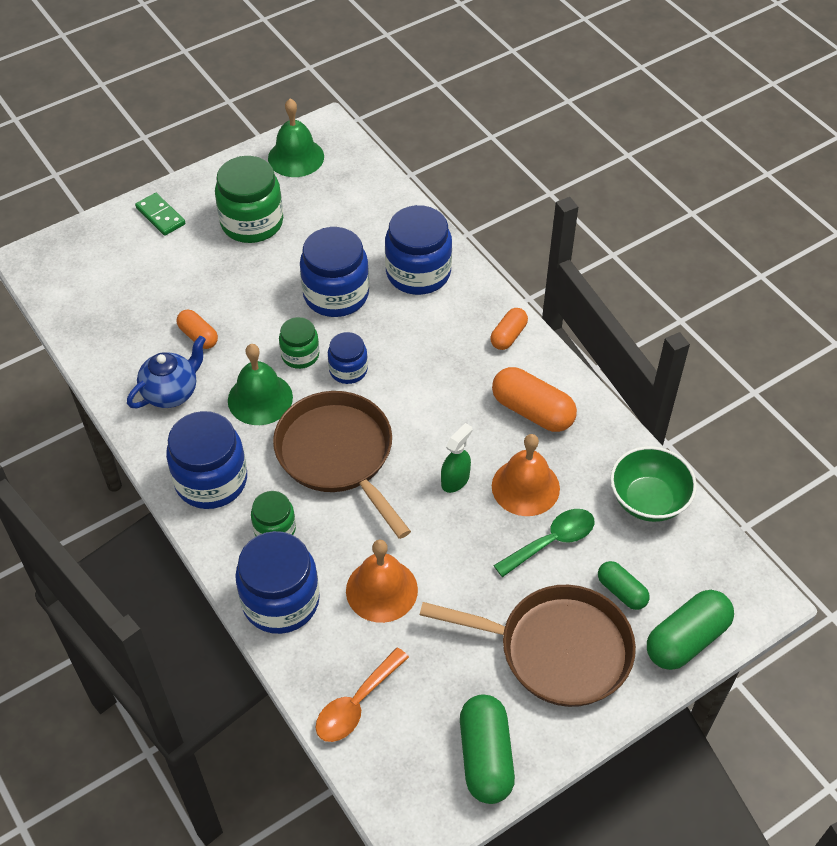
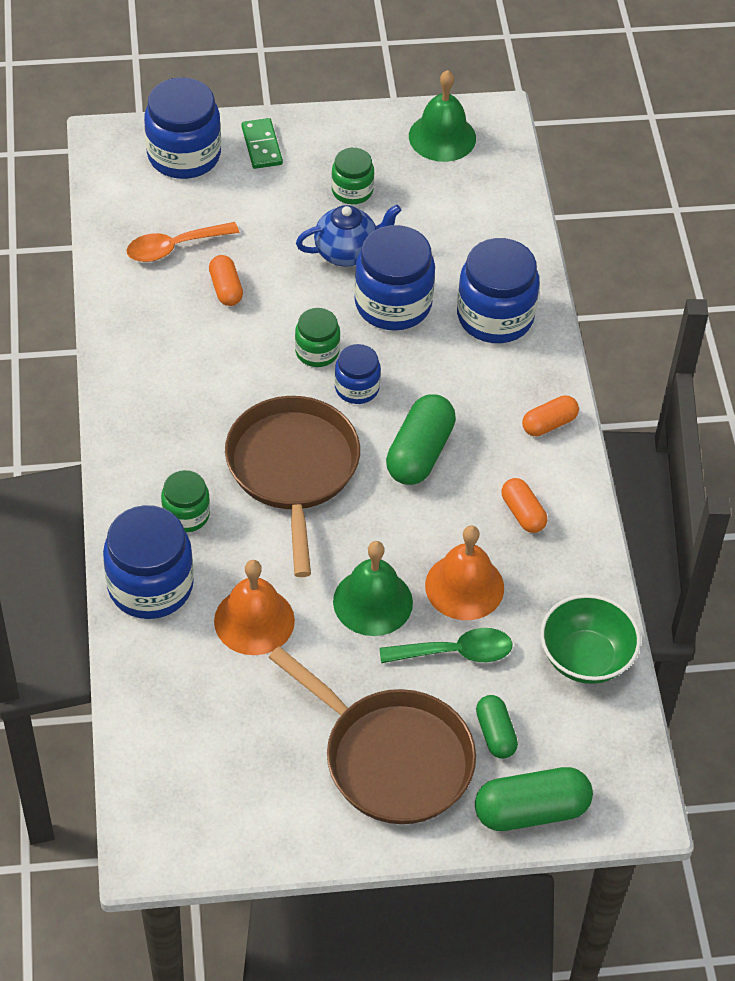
camera: 25 degrees right, 0 degrees up
blue teapot [127,336,206,408] -> blue teapot moved to [296,205,401,267]
blue jar [166,411,247,509] -> blue jar moved to [144,77,221,179]
green jar [215,156,283,243] -> green jar [331,148,374,204], size x0.56
green bell [228,344,293,425] -> green bell moved to [333,541,413,636]
orange spoon [316,648,409,742] -> orange spoon moved to [126,222,239,262]
green spray bottle [441,423,472,493] -> none
green capsule [460,694,515,804] -> green capsule moved to [386,394,456,485]
orange capsule [492,367,577,432] -> orange capsule [502,478,547,533], size x0.59

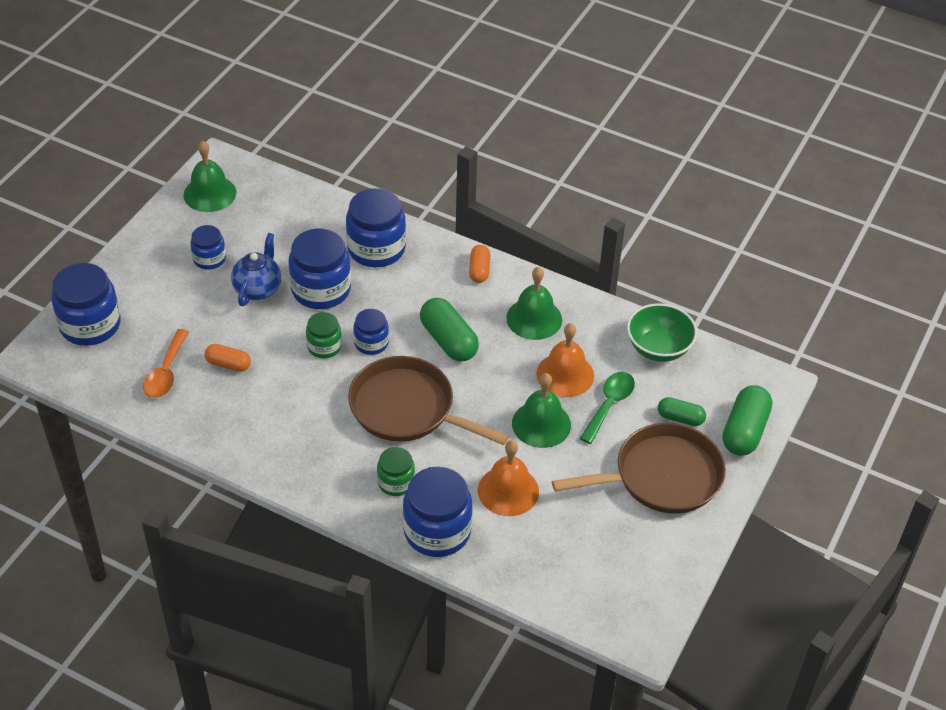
camera: 55 degrees left, 5 degrees down
green domino [242,118,283,169] -> none
green jar [331,148,374,204] -> blue jar [190,225,226,270]
orange capsule [502,478,547,533] -> green bell [506,267,562,340]

